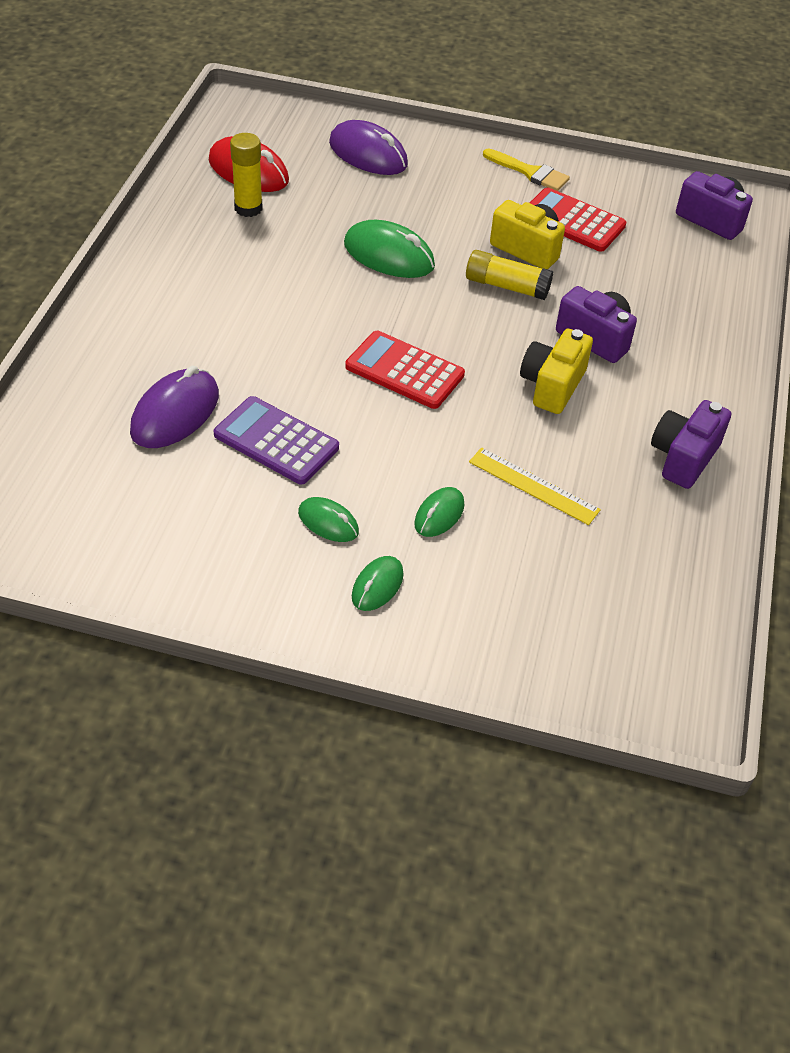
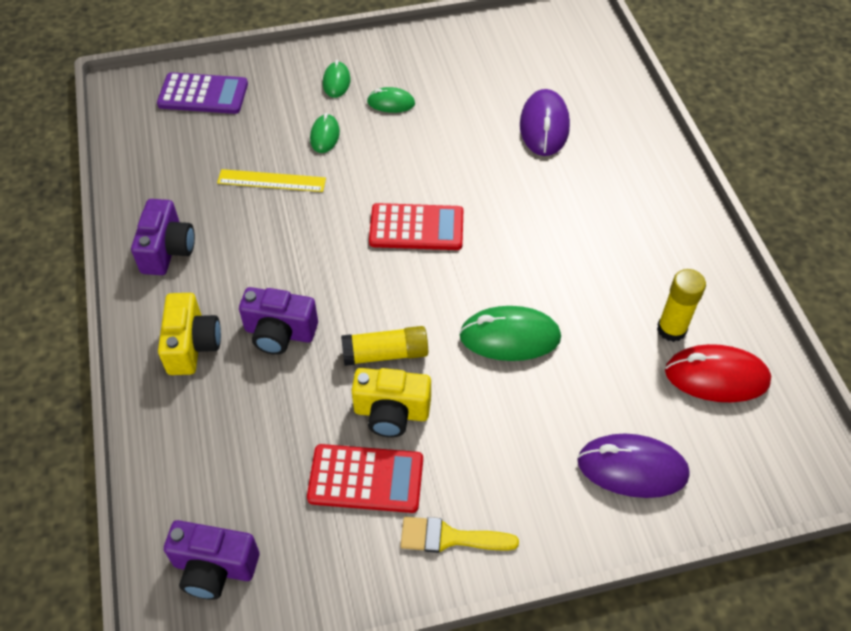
camera: 155 degrees right, 5 degrees up
purple calculator [214,396,339,484] -> purple calculator moved to [157,72,248,114]
yellow camera [520,329,593,414] -> yellow camera moved to [158,293,221,375]

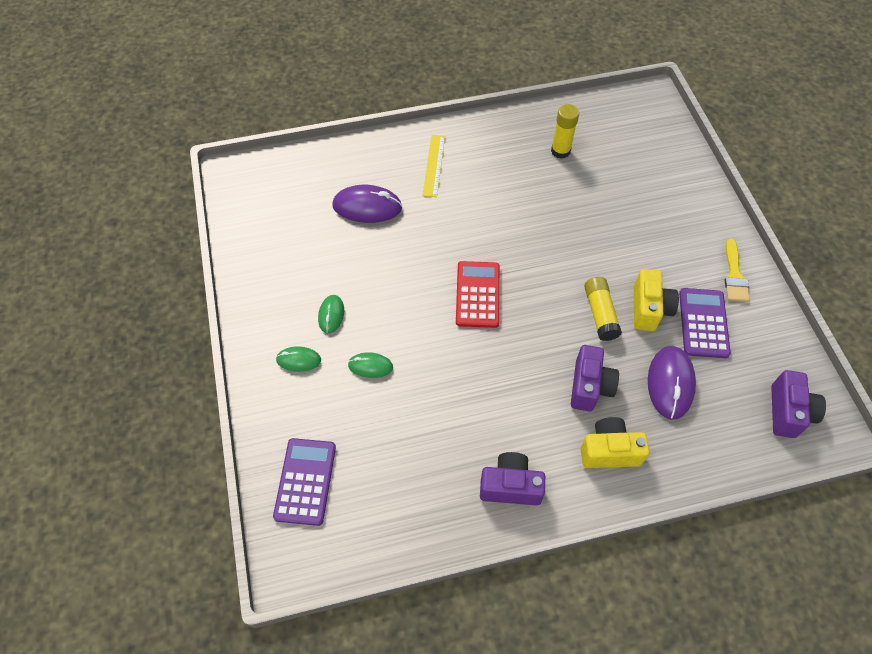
camera: 90 degrees left, 5 degrees up
yellow ruler [217,169,326,192] -> yellow ruler moved to [423,135,445,197]
red calculator [307,444,423,513] -> purple calculator [679,288,731,358]
green mouse [459,306,561,361] -> none
purple mouse [578,434,690,498] -> purple mouse moved to [648,346,696,420]
red mouse [665,344,771,402] -> none

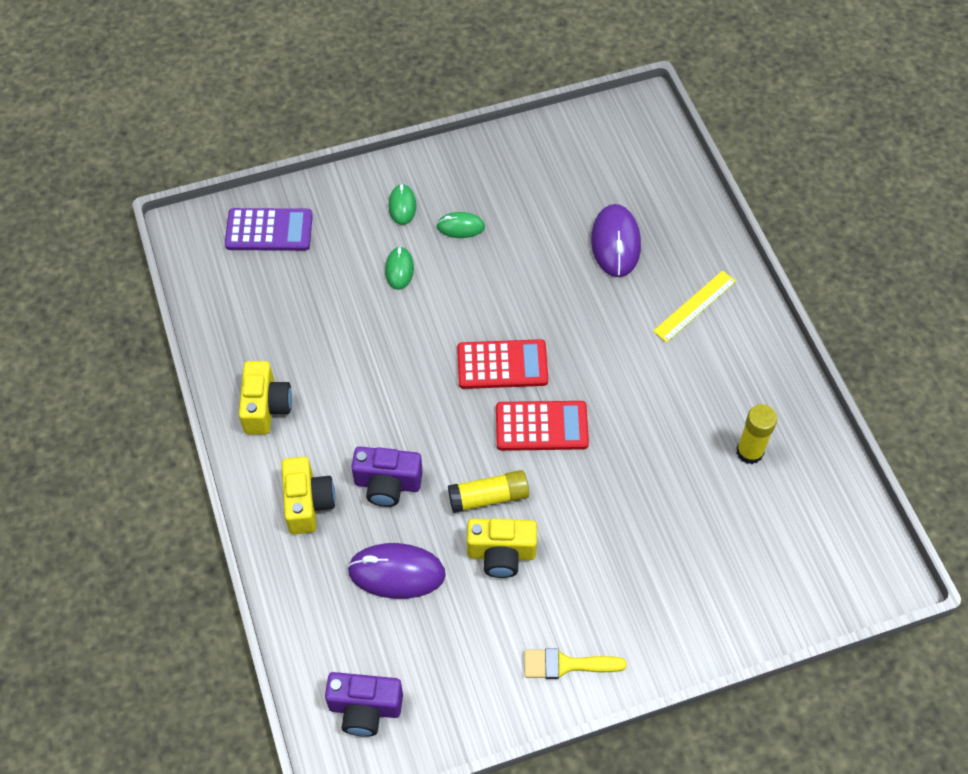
camera: 85 degrees right, 0 degrees up
yellow ruler [423,135,445,197] -> yellow ruler turned 45 degrees counterclockwise [653,270,736,343]
purple camera [480,452,545,506] -> yellow camera [239,361,292,434]
purple calculator [679,288,731,358] -> none
none -> red calculator [496,401,589,451]

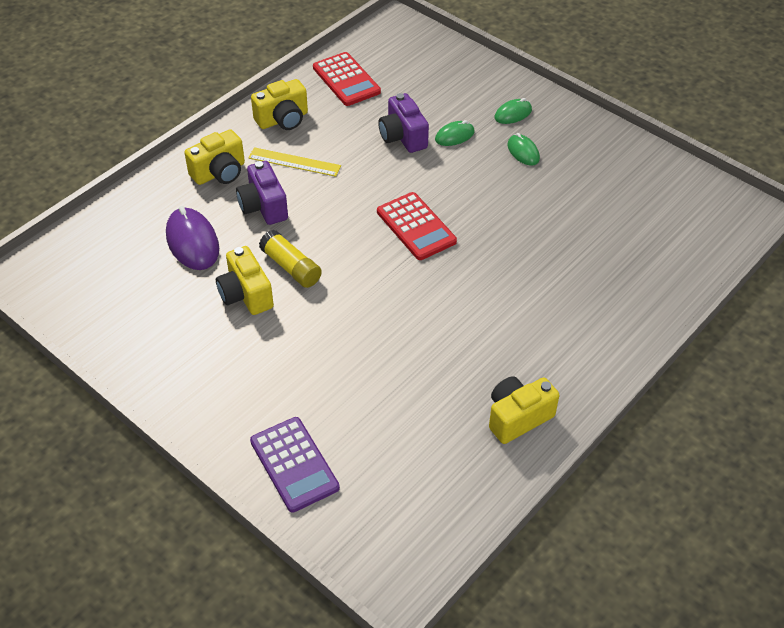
camera: 60 degrees right, 10 degrees down
purple calculator [225,208,313,251] -> purple calculator moved to [250,417,340,513]
purple camera [325,672,403,737] -> purple camera moved to [378,93,429,153]
red calculator [496,401,589,451] -> red calculator moved to [313,52,381,106]
yellow brush [524,648,627,679] -> none
purple mouse [591,204,641,277] -> none
yellow ruler [653,270,736,343] -> yellow ruler moved to [248,147,341,177]
yellow glue stick [736,404,777,464] -> none
none -> yellow camera [489,376,559,444]

